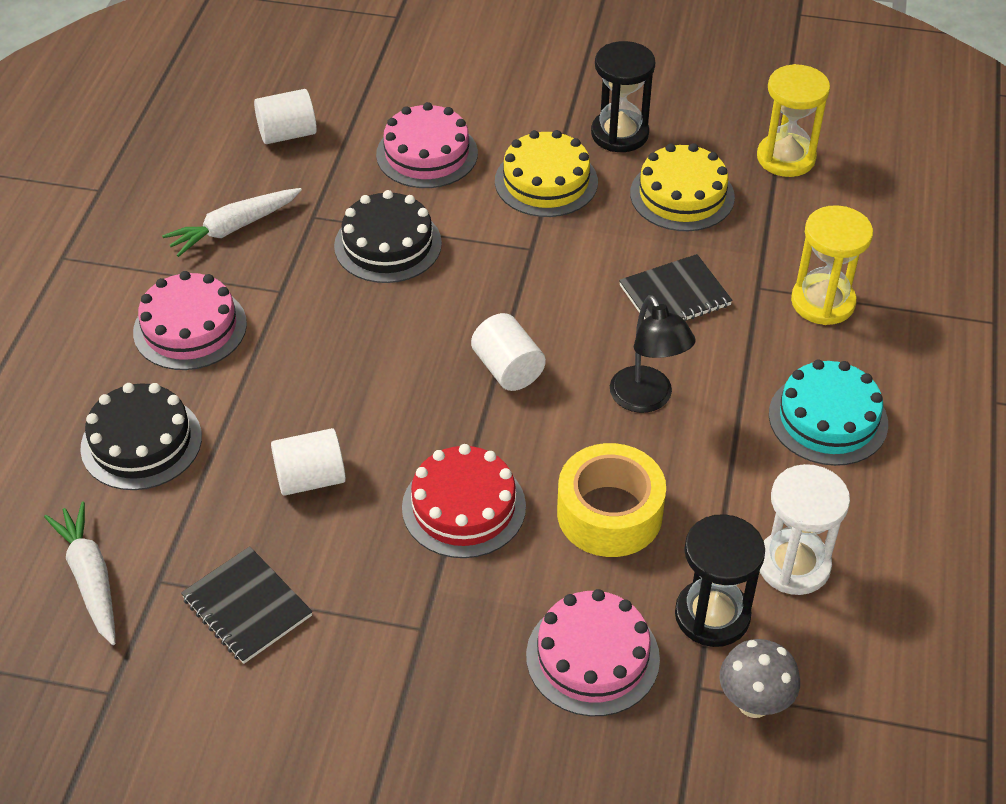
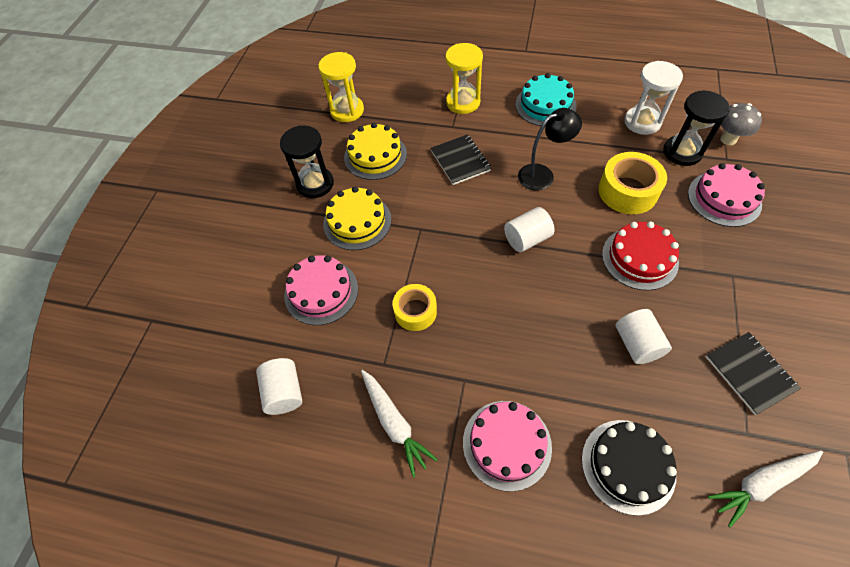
camera: 85 degrees left, 10 degrees up
black notebook [181,546,312,664] -> black notebook turned 75 degrees counterclockwise [706,332,801,415]
black cake [334,190,442,283] -> yellow tape [393,284,437,331]

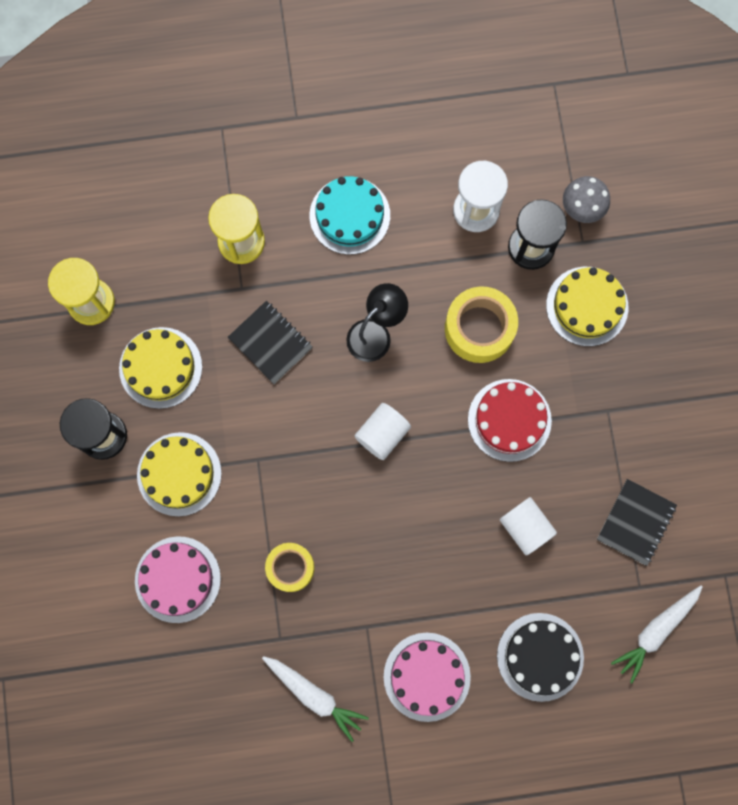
camera: 25 degrees left, 20 degrees up
white cylinder [256,358,302,415] -> none
pink cake [688,163,765,227] -> yellow cake [546,267,628,346]
black notebook [706,332,801,415] -> black notebook turned 75 degrees clockwise [597,479,677,566]

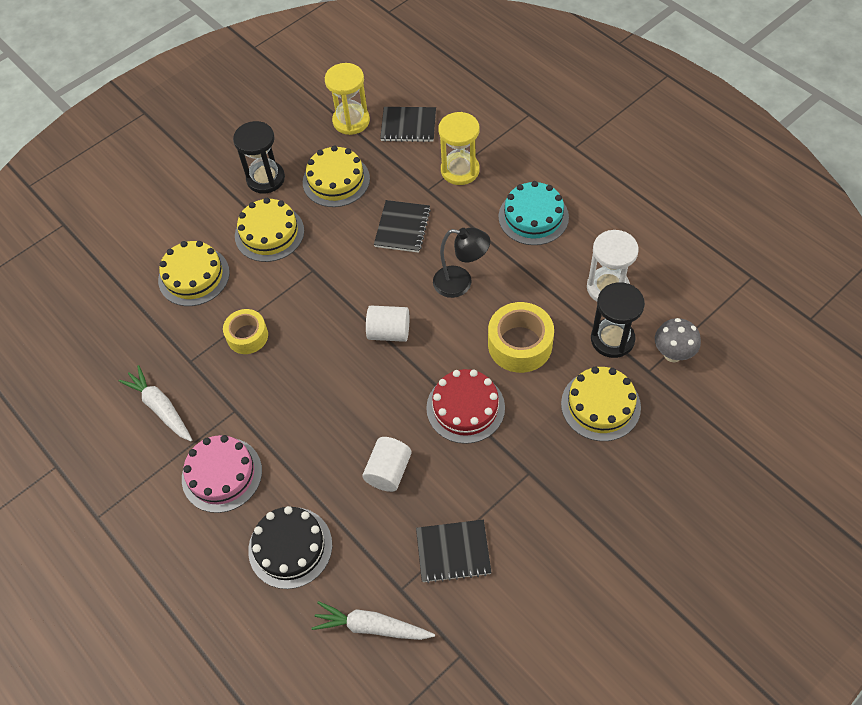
camera: 60 degrees right, 20 degrees down
pink cake [135,536,221,623] -> yellow cake [158,241,230,306]
white carrot [262,656,369,742] -> white carrot turned 135 degrees clockwise [119,365,192,441]
none -> black notebook [380,107,436,142]

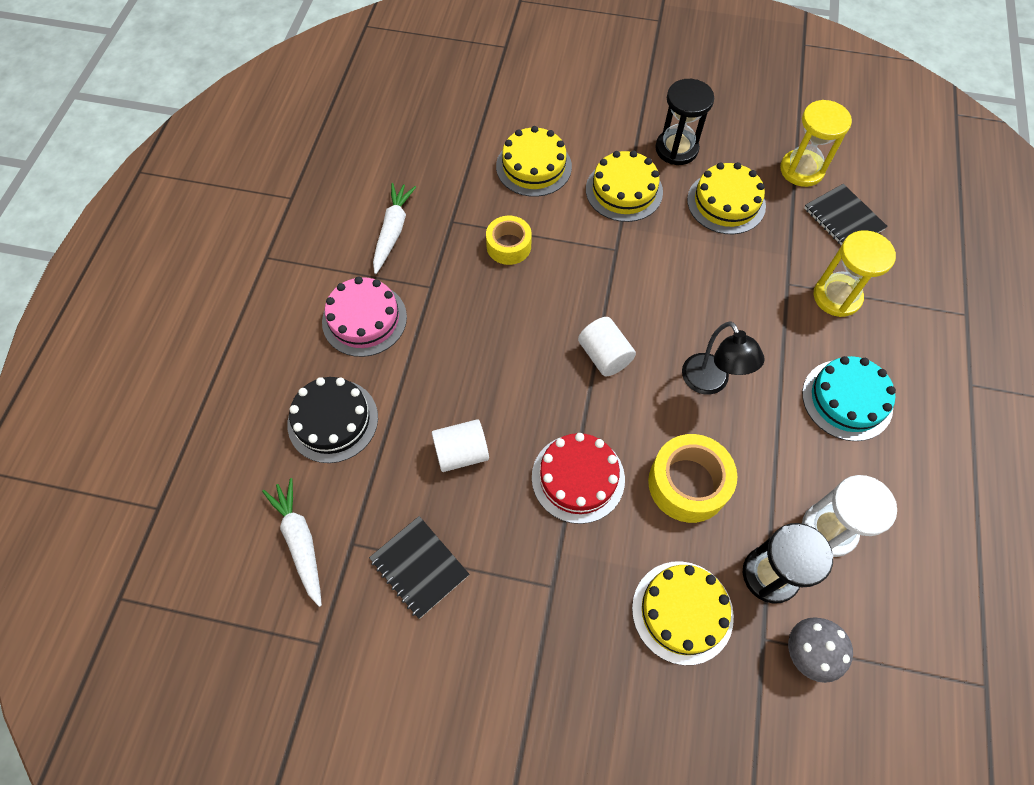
camera: 50 degrees right, 5 degrees up
black notebook [374,200,431,253] -> none

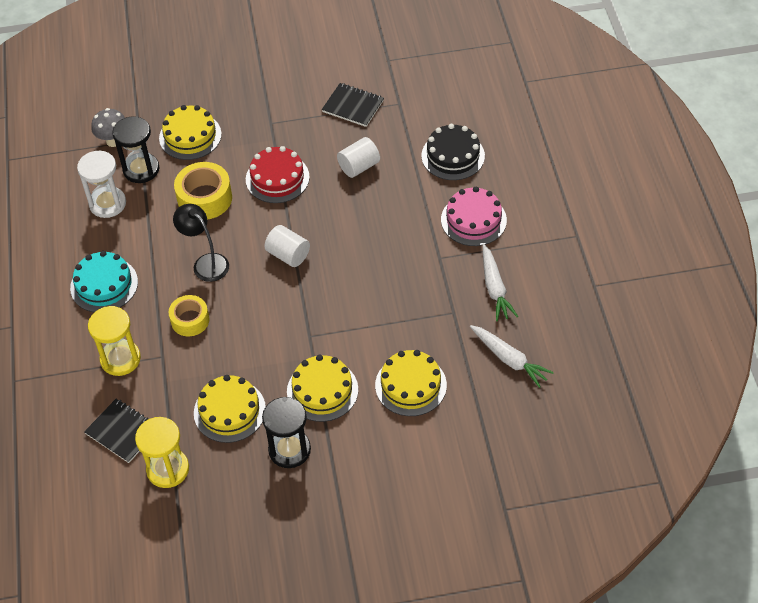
camera: 160 degrees right, 10 degrees down
white carrot [262,478,322,607] -> white carrot moved to [470,325,554,388]
yellow tape [486,216,532,265] -> yellow tape moved to [168,295,209,336]

